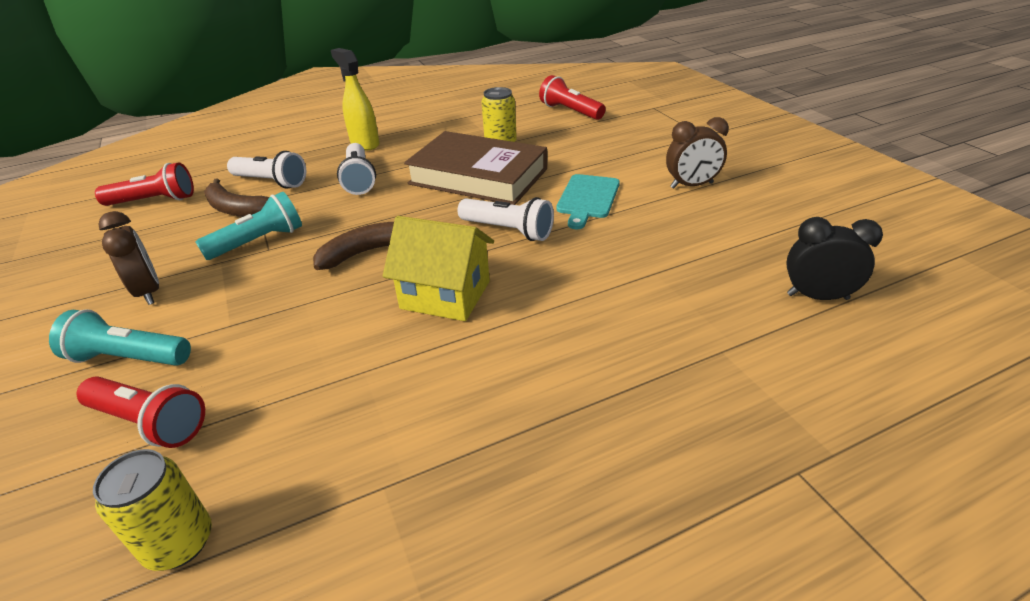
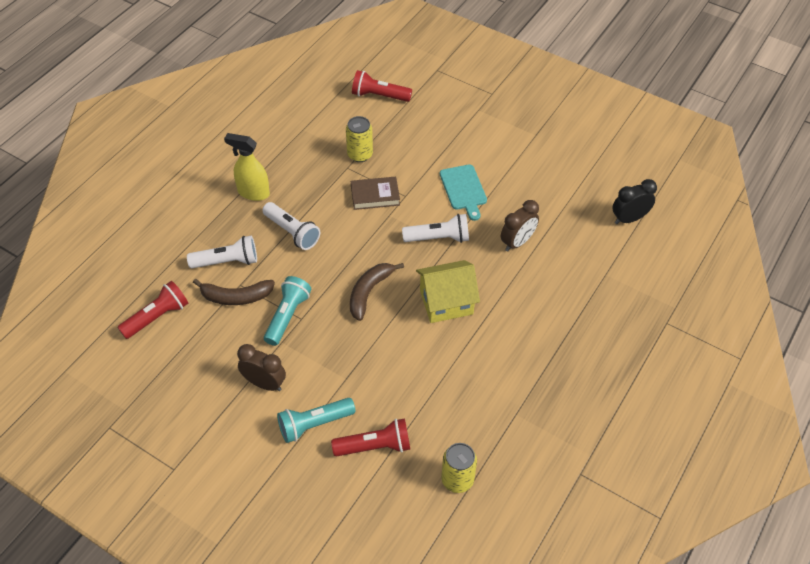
camera: 35 degrees left, 15 degrees up
brown book [404,131,547,205] -> brown book [351,177,400,210], size x0.51
brown clock [666,117,729,189] -> brown clock moved to [501,200,539,251]

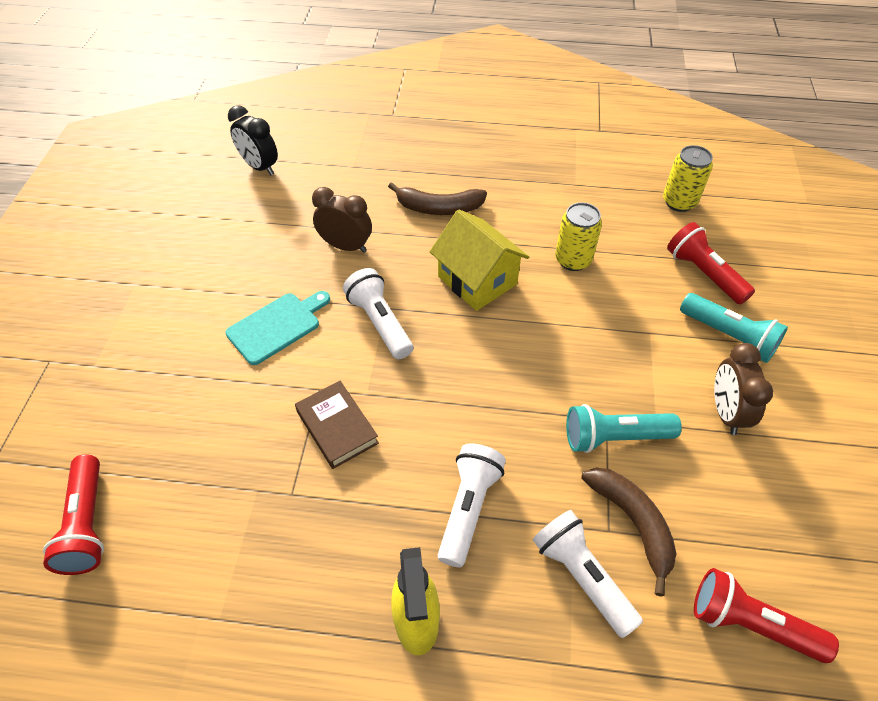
camera: 115 degrees left, 0 degrees up
yellow can [346,116,373,162] -> yellow can moved to [555,202,602,271]
brown banana [350,263,404,321] -> brown banana moved to [388,182,487,215]

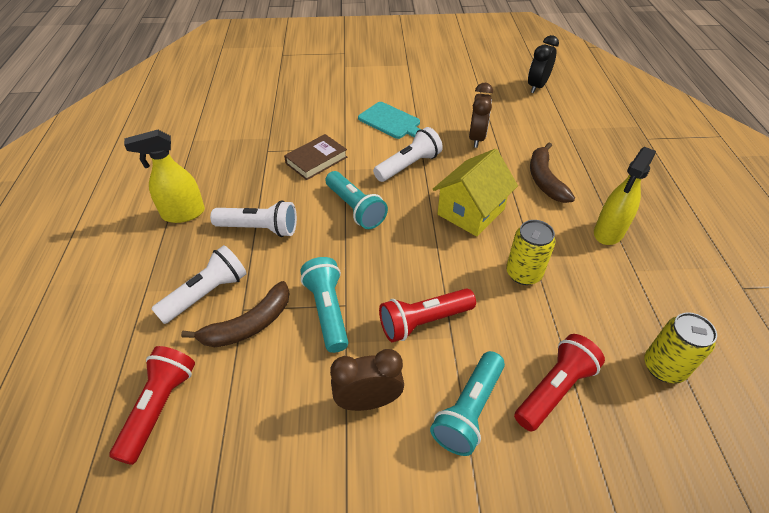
camera: 80 degrees right, 5 degrees down
red flashlight [43,454,104,575] -> red flashlight moved to [379,289,476,342]
none -> turquoise flashlight [325,171,388,229]
none -> yellow spray bottle [594,147,656,245]

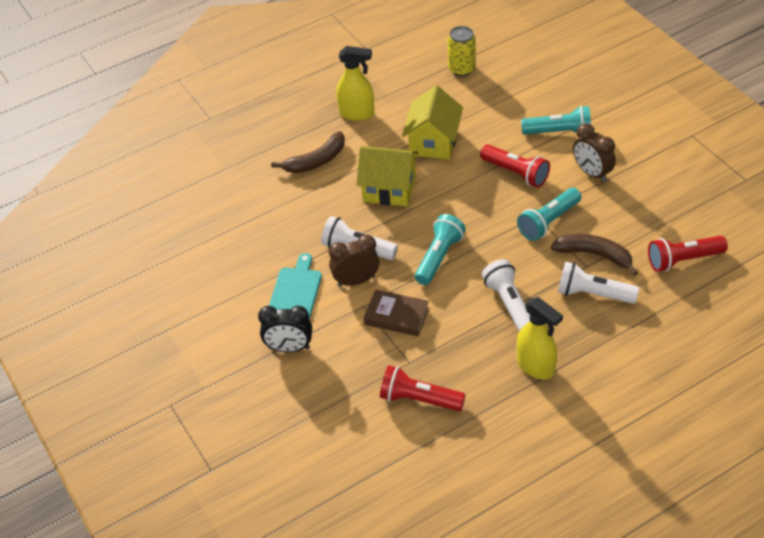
camera: 115 degrees left, 0 degrees up
brown clock [469,83,493,148] -> brown clock moved to [329,235,380,287]
yellow can [506,220,555,285] -> yellow house [402,86,463,159]
red flashlight [514,334,605,432] -> red flashlight moved to [380,366,465,411]
black clock [528,35,559,93] -> black clock moved to [258,306,312,352]

